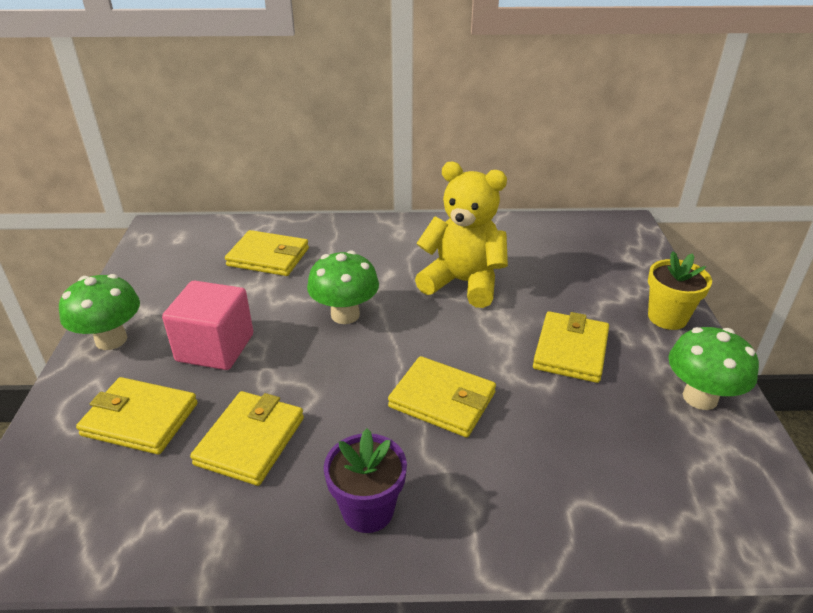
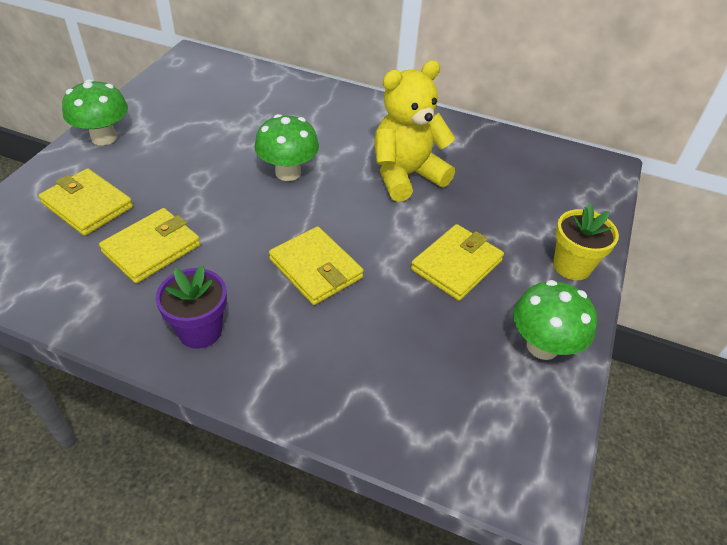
camera: 20 degrees right, 10 degrees up
pink cube [162,281,253,370] -> none
yellow wallet [225,230,309,276] -> none
yellow teddy bear [415,162,508,308] -> yellow teddy bear turned 75 degrees counterclockwise [375,60,456,202]

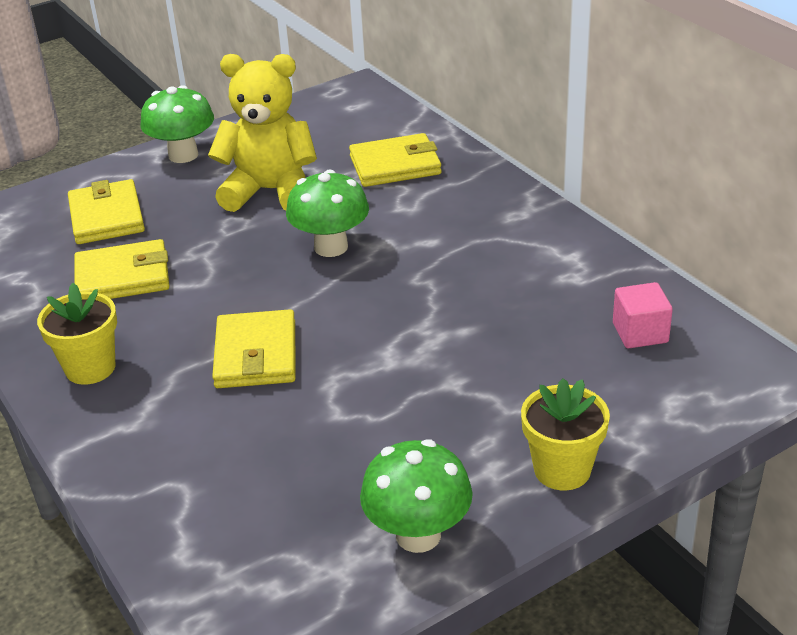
camera: 40 degrees right, 10 degrees down
purple flower pot [156,265,227,349] -> yellow flower pot [37,283,117,385]
yellow teddy bear [375,60,456,202] -> yellow teddy bear moved to [208,54,317,212]
yellow wallet [411,224,504,301] -> yellow wallet moved to [349,133,442,187]
none -> pink cube [613,282,673,348]

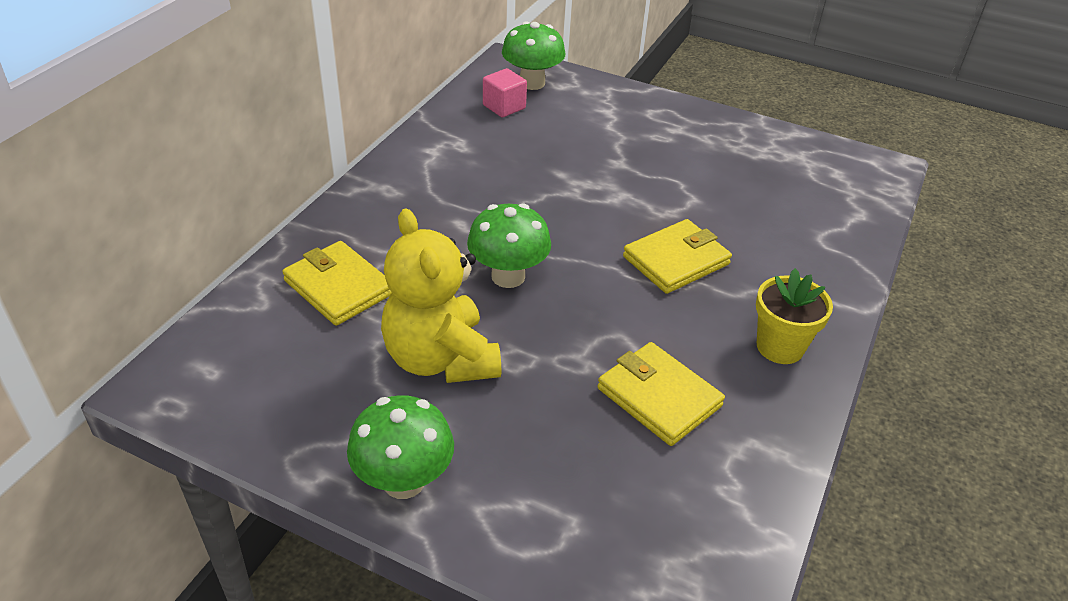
camera: 125 degrees left, 5 degrees up
yellow wallet [68,179,145,244] -> none
green mushroom [360,439,473,553] -> green mushroom moved to [502,22,565,90]
yellow flower pot [521,378,610,490] -> none

